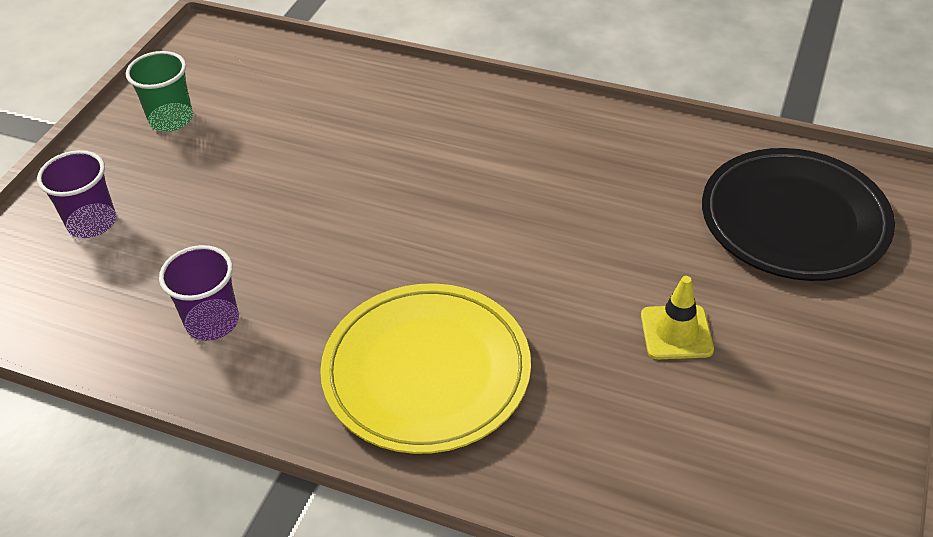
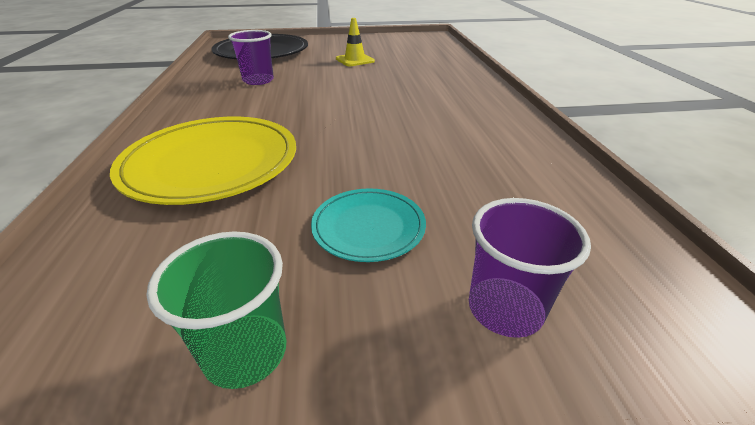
camera: 120 degrees left, 10 degrees down
purple cup [159,245,239,341] -> purple cup moved to [228,30,274,85]
yellow plate [320,283,531,454] -> yellow plate moved to [110,117,296,205]
none -> turquoise plate [311,188,426,262]

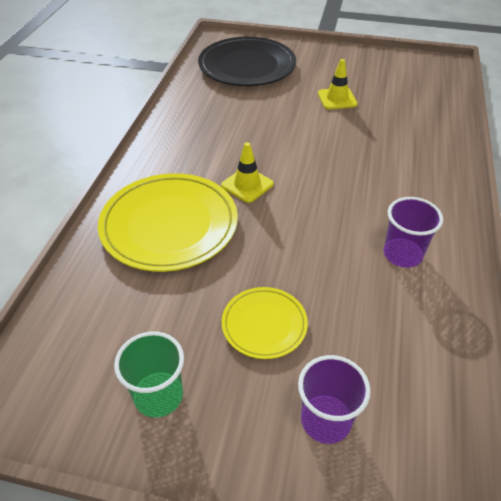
camera: 20 degrees right, 10 degrees up
purple cup [228,30,274,85] -> purple cup moved to [384,197,443,268]
turquoise plate [311,188,426,262] -> yellow plate [222,287,308,359]
none -> yellow traffic cone [221,142,274,203]

